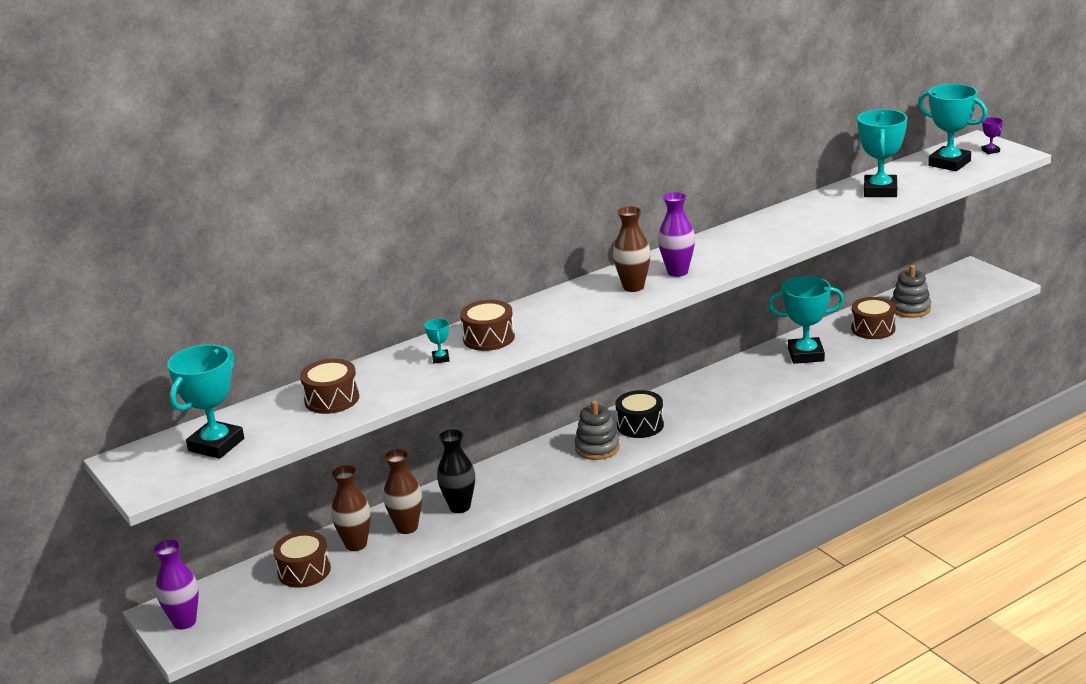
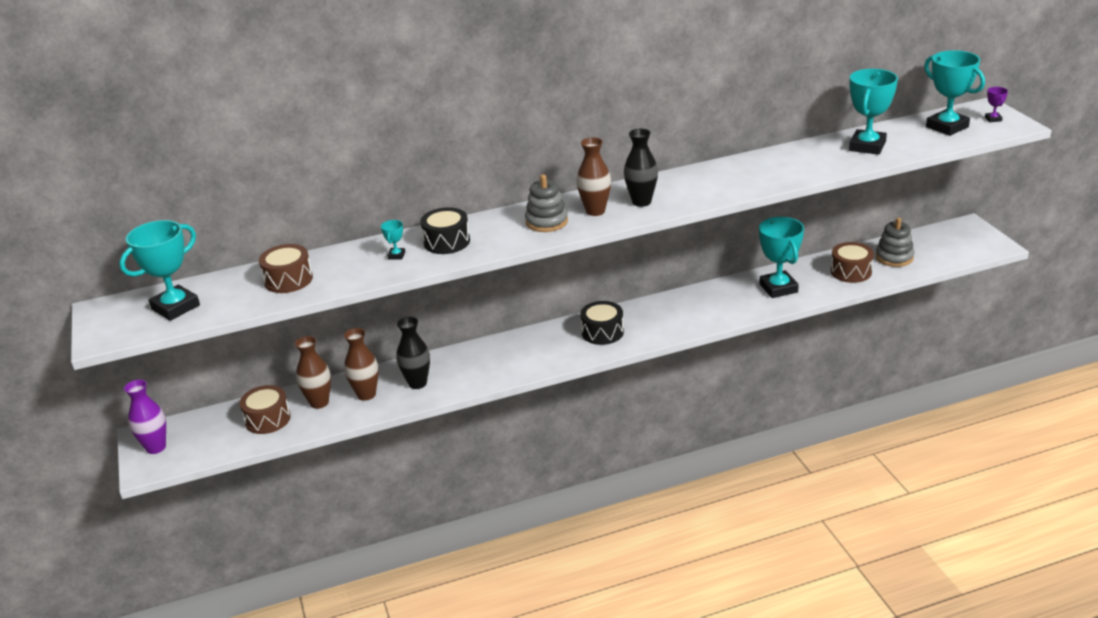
camera: 15 degrees right, 5 degrees up
brown drum [460,300,515,351] -> black drum [420,207,470,254]
grey stacking toy [574,400,620,460] -> grey stacking toy moved to [525,174,568,232]
purple vase [658,192,695,277] -> black vase [624,129,658,207]
turquoise trophy [768,276,844,364] -> turquoise trophy turned 60 degrees clockwise [759,217,804,298]

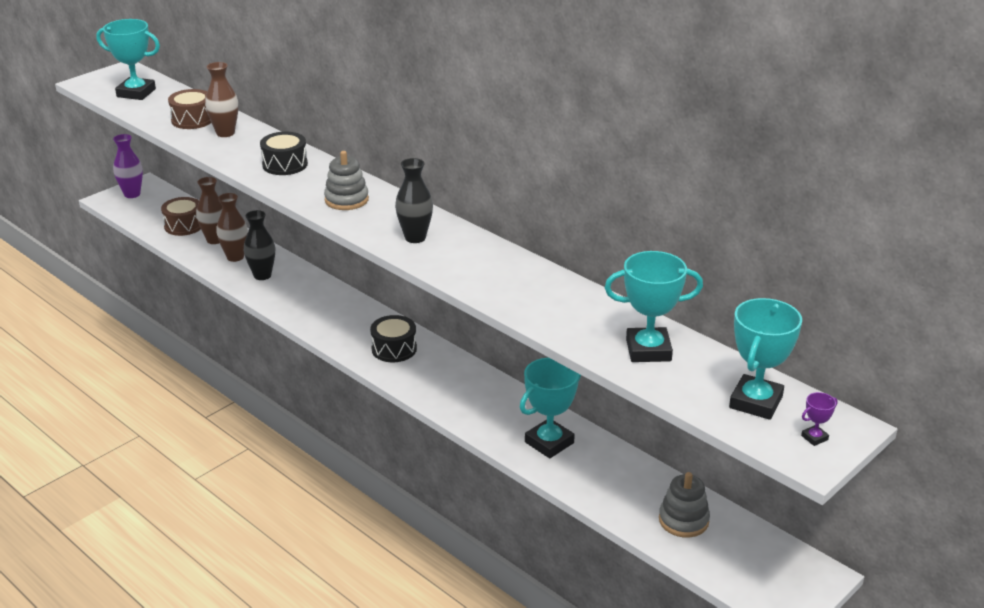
camera: 60 degrees right, 0 degrees up
turquoise trophy [381,220,405,260] -> none
brown vase [577,137,611,216] -> brown vase moved to [205,62,238,137]
brown drum [831,242,874,283] -> none

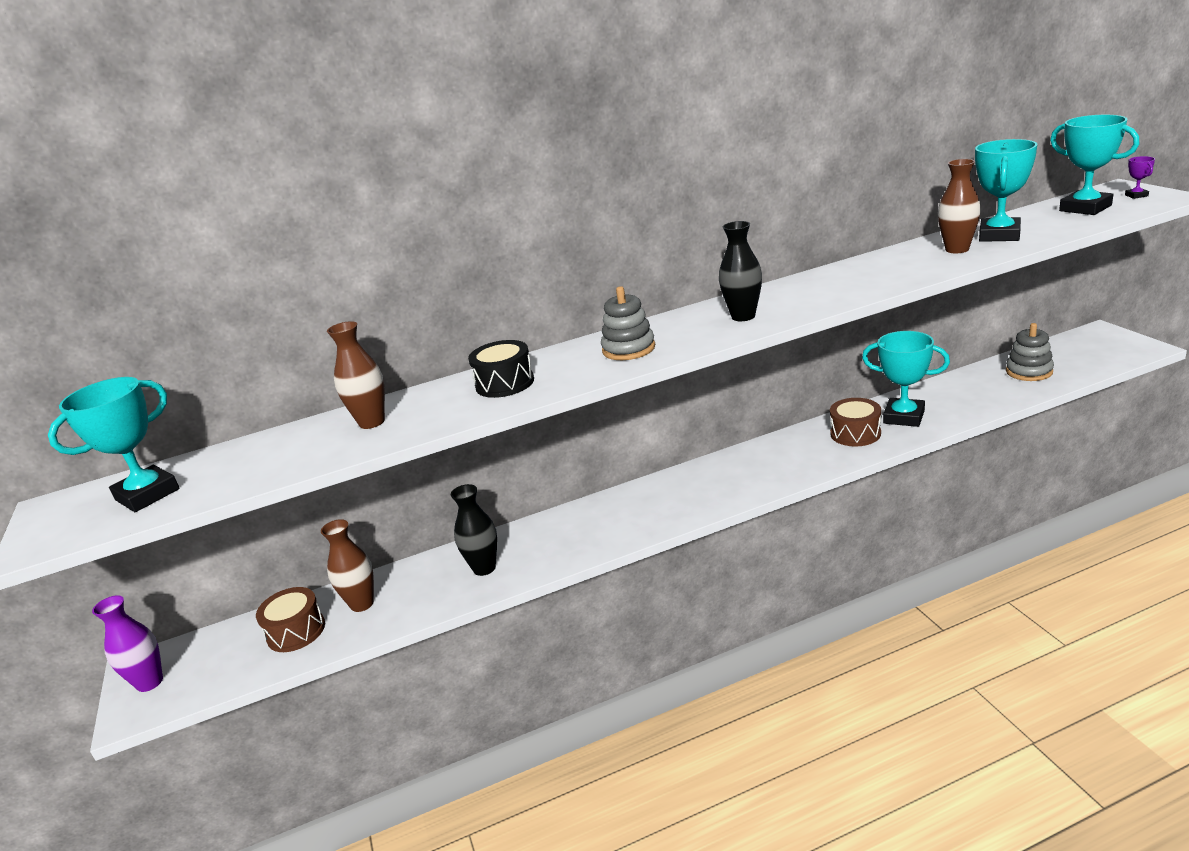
camera: 60 degrees left, 5 degrees down
brown drum [168,89,211,129] -> brown drum moved to [830,398,881,446]
brown vase [216,193,248,262] -> brown vase moved to [938,159,981,253]
black drum [370,315,417,362] -> none
turquoise trophy [520,358,581,458] -> turquoise trophy turned 45 degrees counterclockwise [862,331,950,427]

